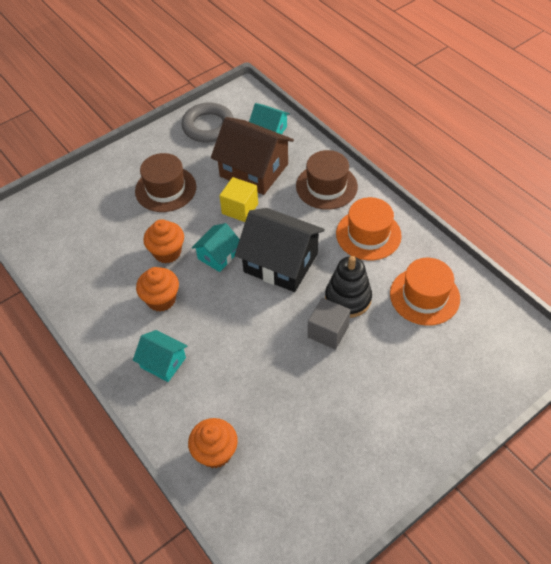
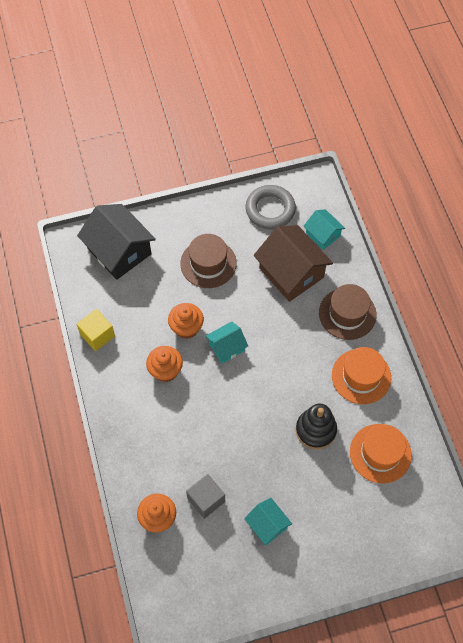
camera: 20 degrees right, 10 degrees up
turquoise house [133,330,187,382] -> turquoise house moved to [244,498,292,545]
yellow cube [219,177,258,222] -> yellow cube moved to [76,309,115,351]
black house [235,208,325,292] -> black house moved to [77,204,156,280]
grey cube [308,298,351,350] -> grey cube moved to [186,474,225,519]

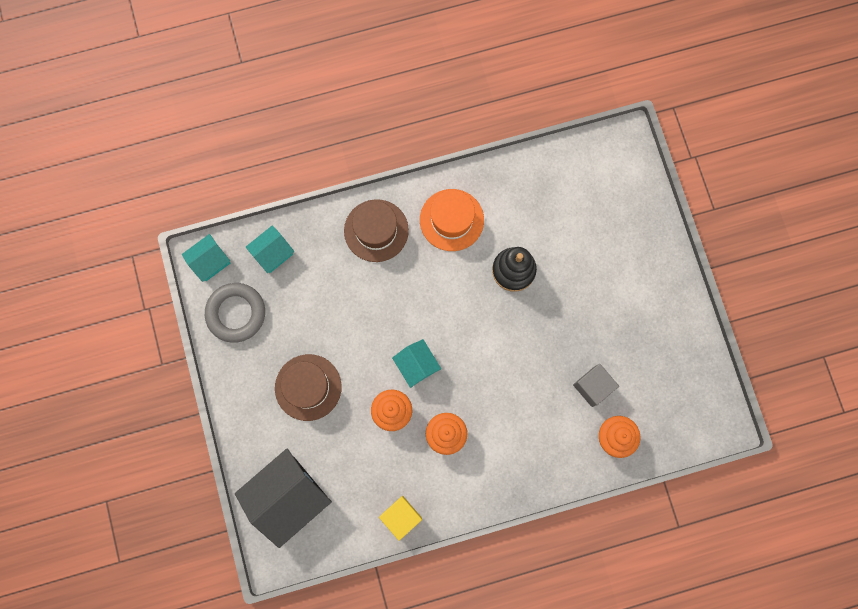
camera: 90 degrees left, 15 degrees up
turquoise house [244,498,292,545] -> turquoise house moved to [182,234,230,282]
brown house [254,225,333,302] -> none
orange hat [350,424,412,483] -> none

